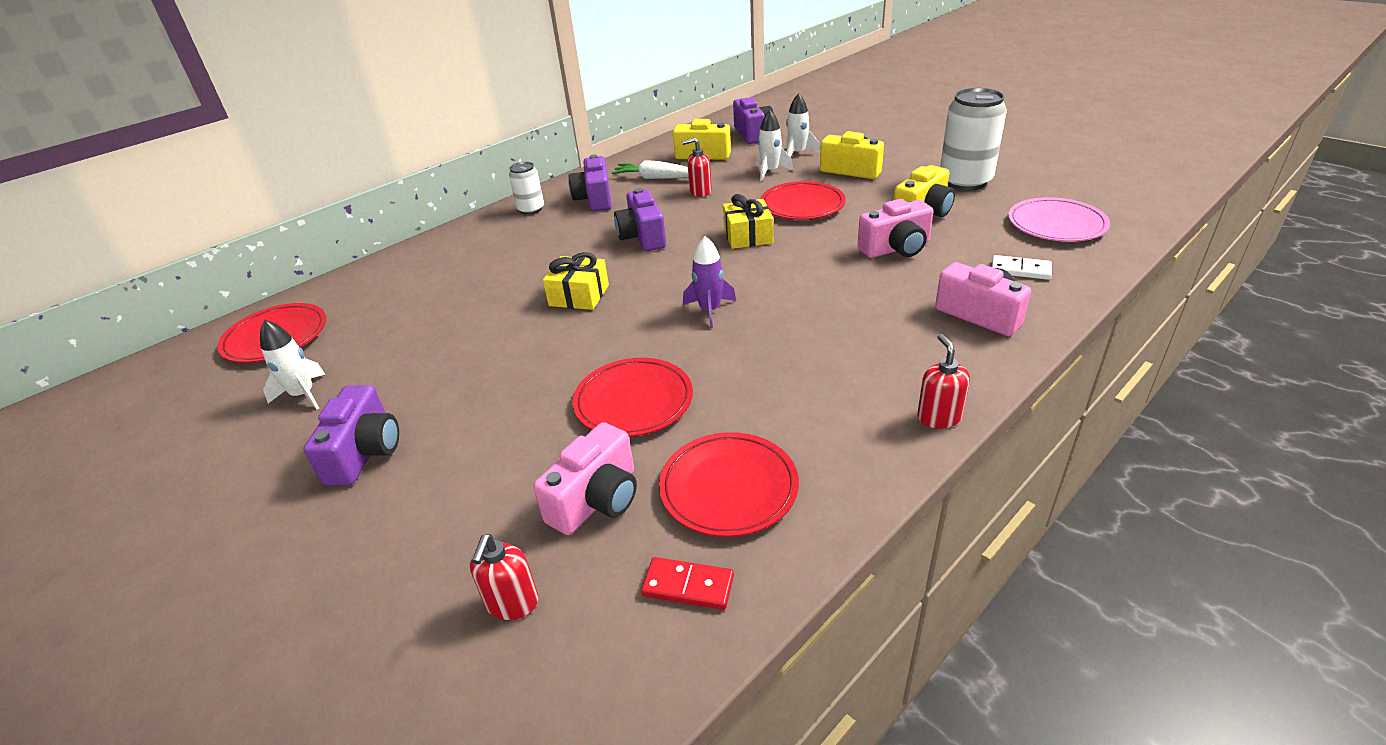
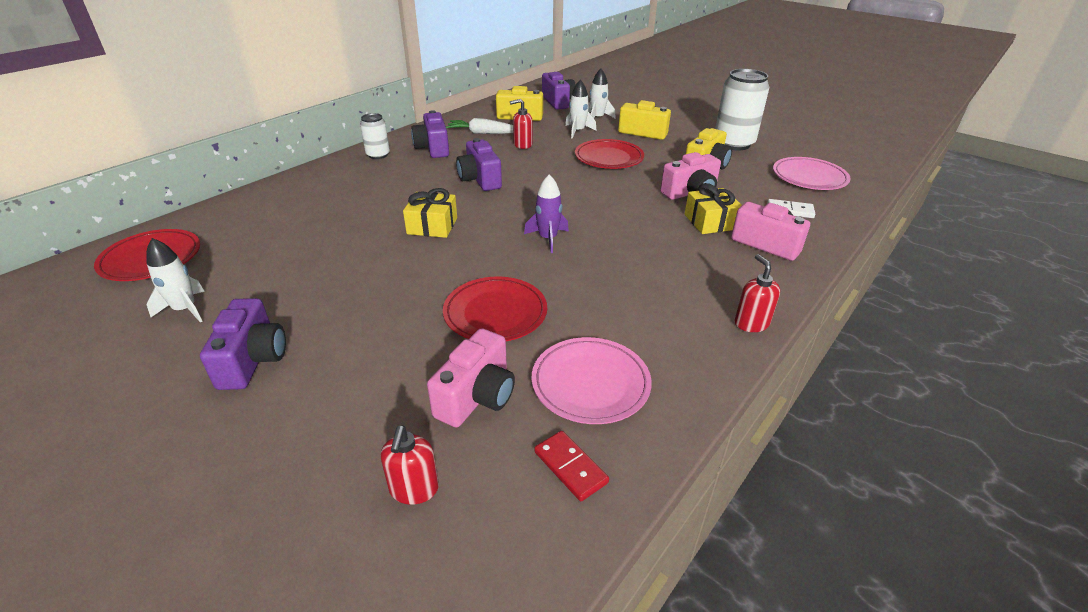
camera: 10 degrees left, 0 degrees up
red domino [641,557,734,610] -> red domino turned 45 degrees clockwise [534,431,609,501]
red plate [659,432,799,537] -> pink plate [532,337,652,424]
yellow gift [723,194,773,249] -> yellow gift moved to [685,183,742,234]

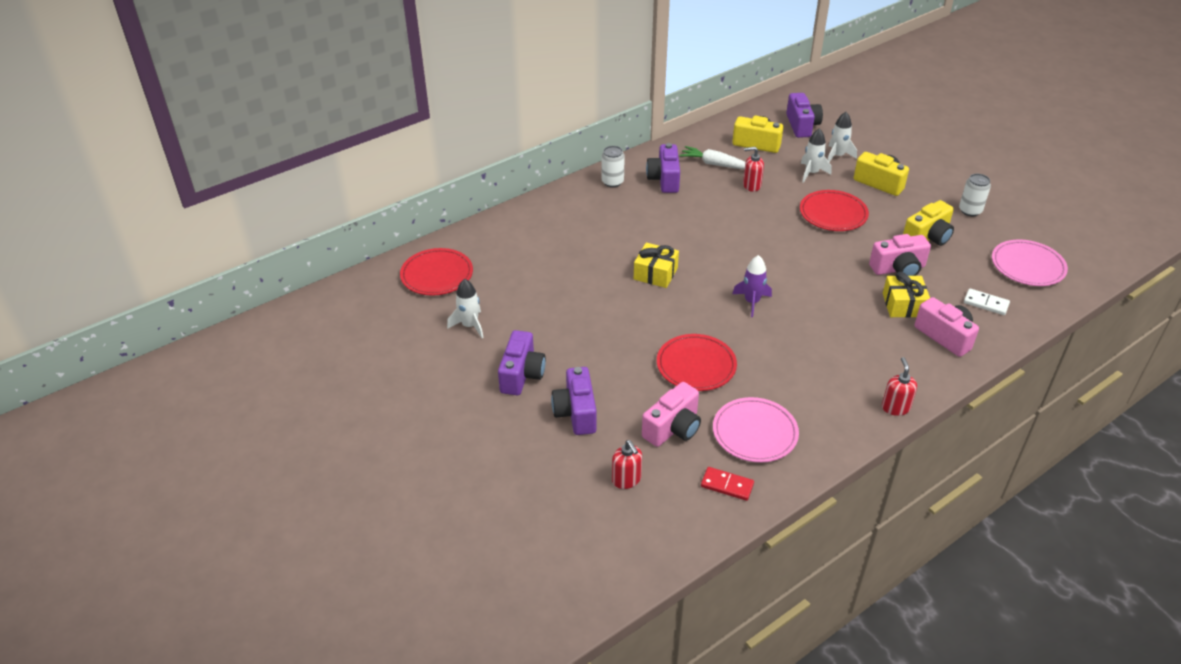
camera: 15 degrees right, 5 degrees up
red soap dispenser [381,425,439,505] -> red soap dispenser turned 45 degrees counterclockwise [612,440,642,489]
purple camera [456,138,502,191] -> purple camera moved to [551,367,597,435]
red domino [534,431,609,501] -> red domino turned 45 degrees counterclockwise [701,467,754,501]
white can [715,69,769,150] -> white can [959,174,991,216], size x0.55

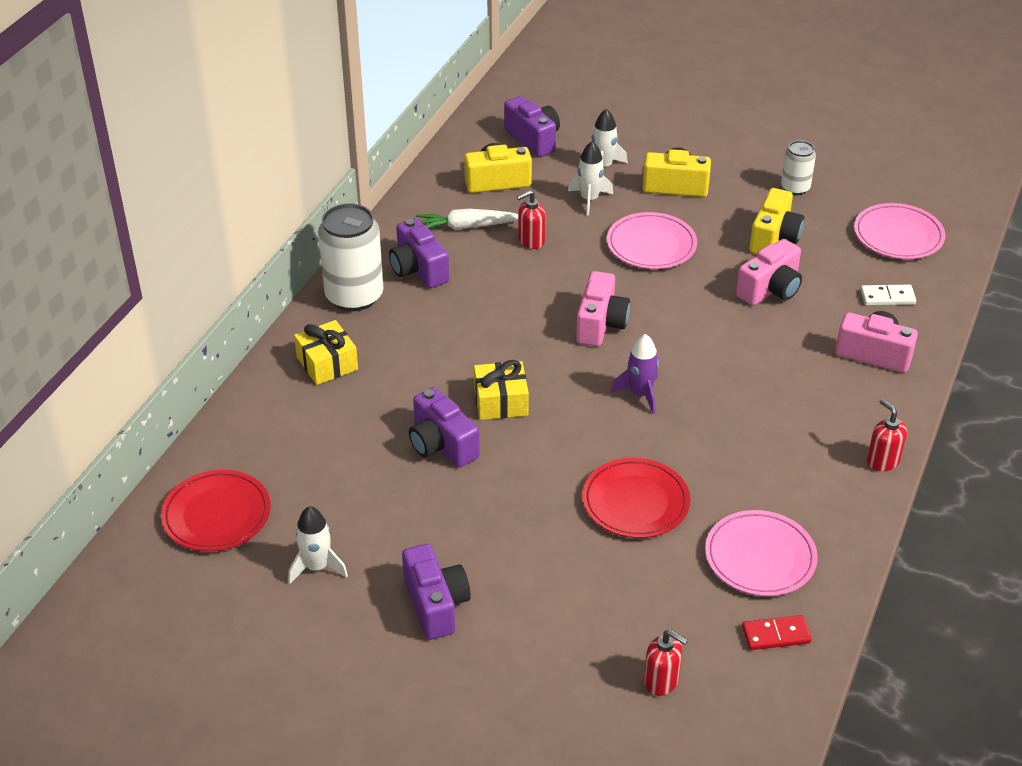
camera: 30 degrees left, 0 degrees up
purple camera [551,367,597,435] -> purple camera moved to [409,387,480,467]
white can [602,146,625,187] -> white can [318,203,384,311], size x1.83
pink camera [642,382,701,447] -> pink camera moved to [576,271,630,346]
red plate [800,190,869,231] -> pink plate [607,212,697,269]
yellow gift [883,272,930,318] -> yellow gift moved to [294,320,358,385]

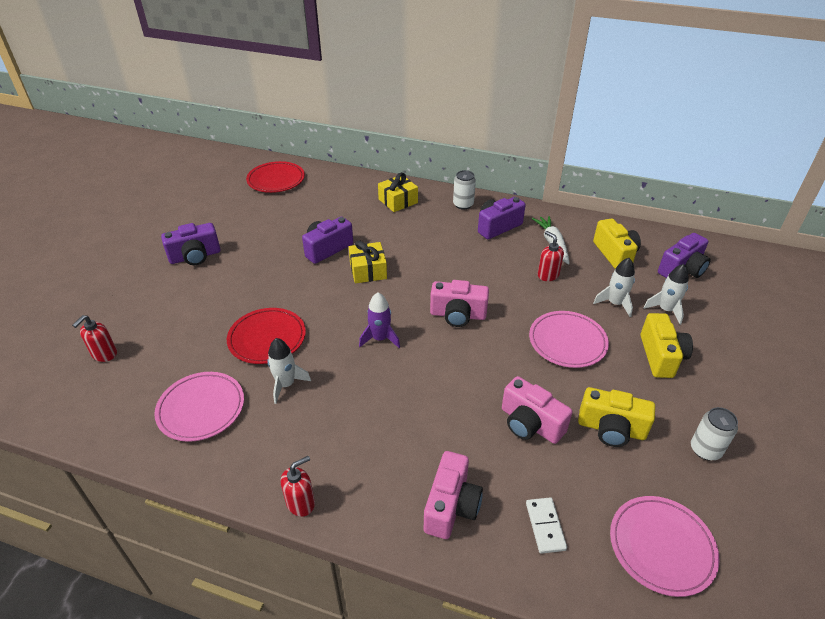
camera: 85 degrees right, 0 degrees up
white rocket [288,506,348,584] -> white rocket moved to [267,338,311,404]
white can [318,203,384,311] -> white can [453,170,476,210], size x0.55
red domino [742,615,812,650] -> none

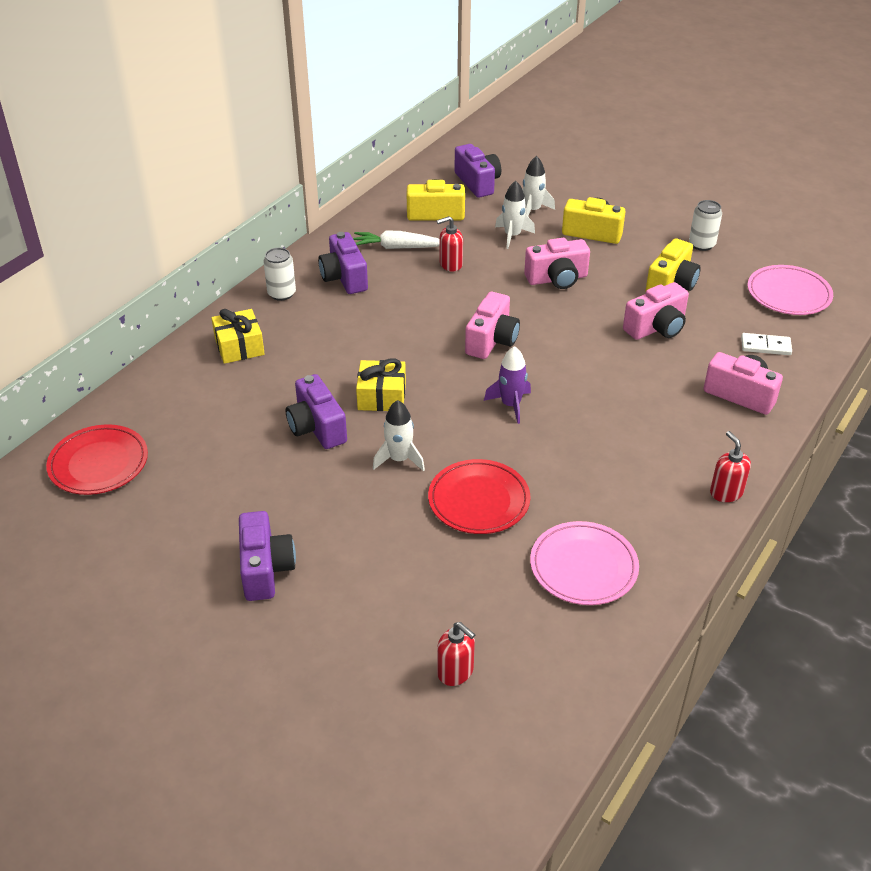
camera: 75 degrees left, 0 degrees up
white rocket [267,338,311,404] -> white rocket moved to [373,400,425,471]
pink plate [529,311,609,368] -> pink camera [524,238,590,289]

